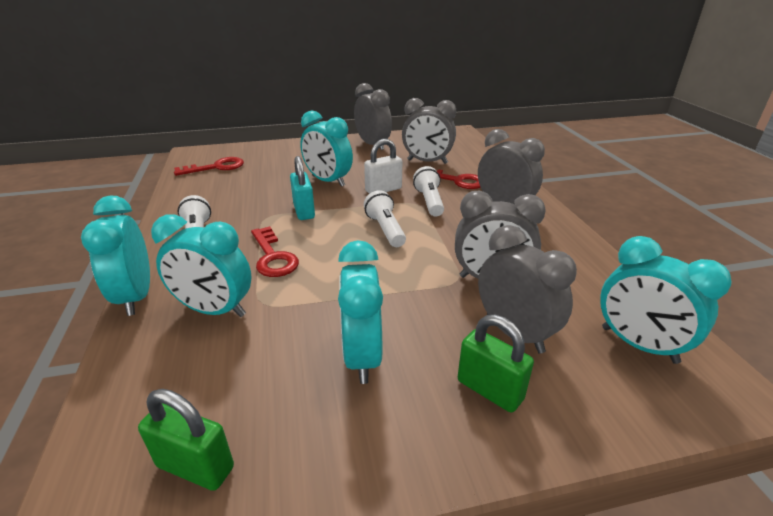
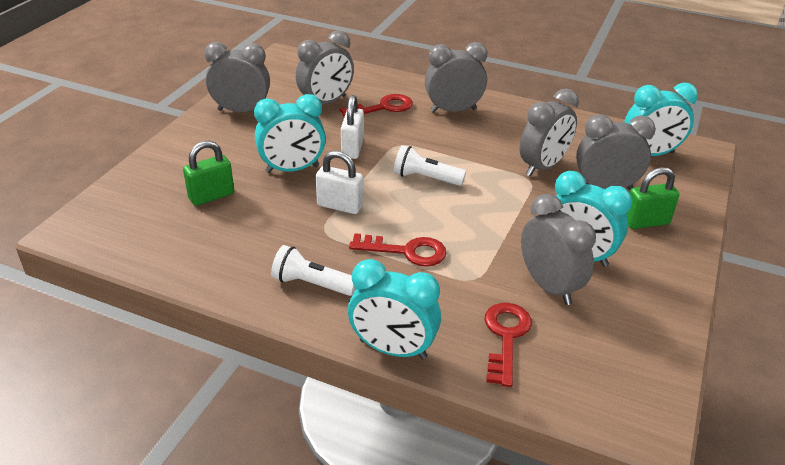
camera: 55 degrees left, 5 degrees up
green padlock [138,389,234,491] -> green padlock moved to [183,141,234,206]
turquoise clock [151,214,252,317] -> none
red key [174,157,244,176] -> red key moved to [485,303,532,387]
turquoise padlock [290,156,315,220] -> white padlock [316,151,363,214]
white flashlight [413,166,444,217] -> none
none -> grey clock [521,194,596,305]

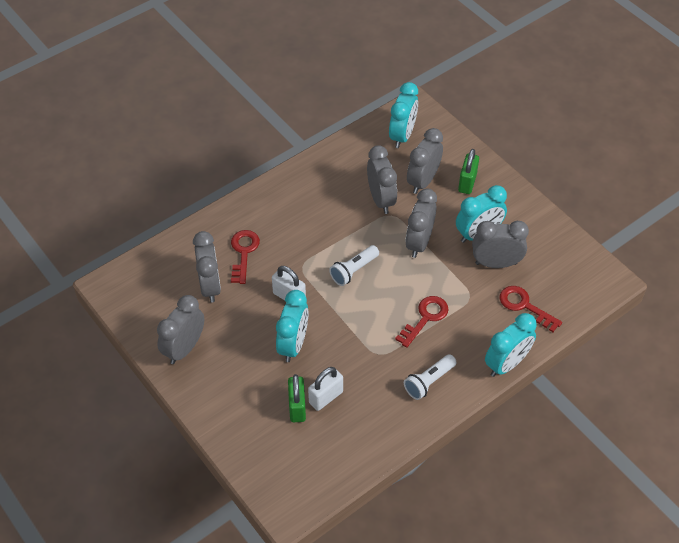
camera: 60 degrees left, 15 degrees up
white padlock [316,151,363,214] -> white padlock moved to [308,367,343,411]
grey clock [425,42,487,113] -> grey clock moved to [405,188,437,258]

